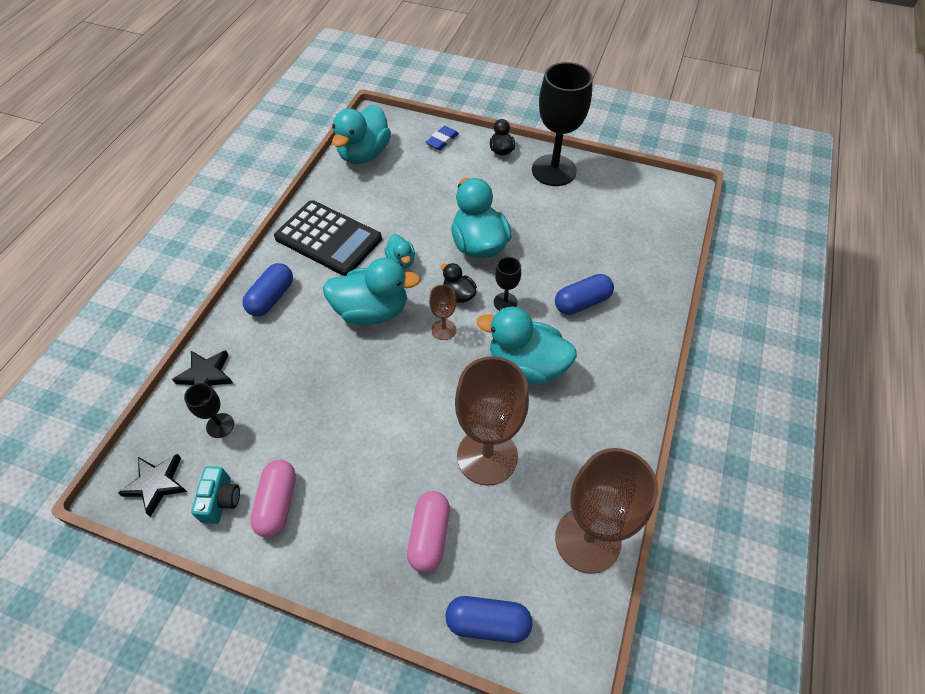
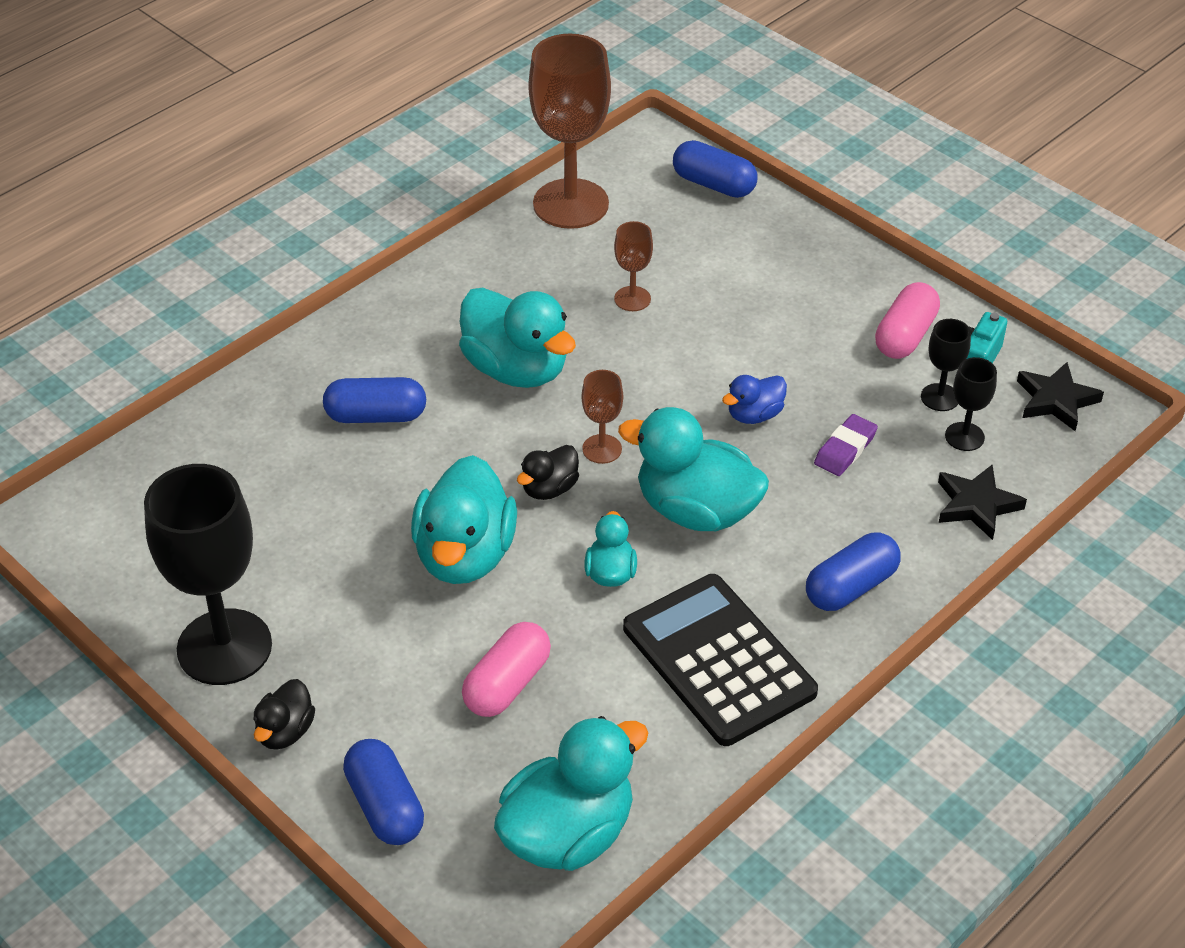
camera: 155 degrees left, 10 degrees down
pink capsule [407,491,450,573] -> pink capsule moved to [462,622,551,717]
blue eraser [425,126,459,150] -> blue capsule [343,739,424,845]
black duck [440,263,477,303] -> black duck turned 60 degrees clockwise [517,445,579,500]
brown goblet [455,356,529,486] -> brown goblet [614,221,653,311], size x0.46
black goblet [494,257,521,310] -> black goblet moved to [921,319,971,411]
none -> blue duck [722,375,787,424]
none -> purple eraser [814,414,878,476]

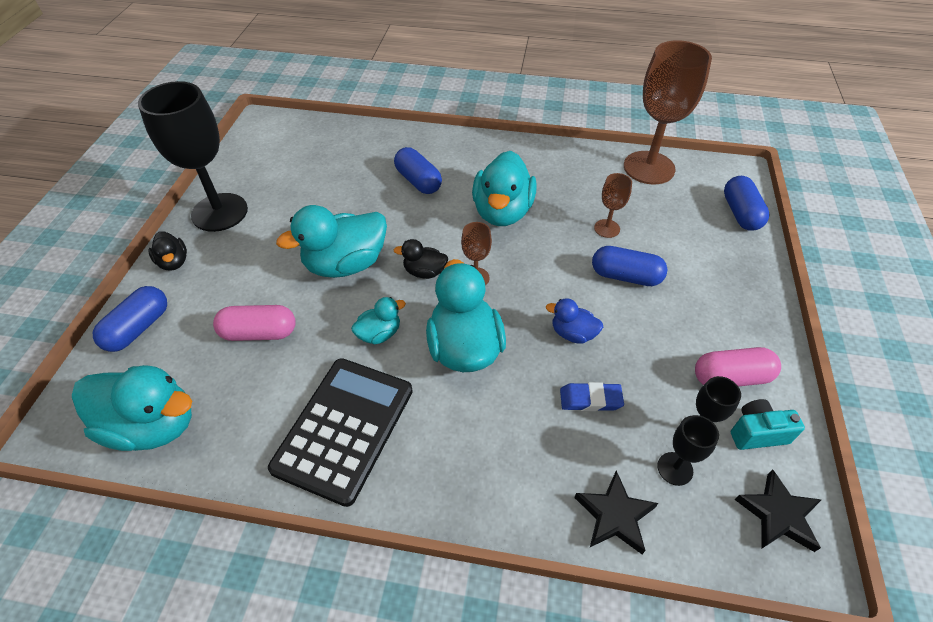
camera: 55 degrees right, 5 degrees up
black duck [253,679,315,750] -> black duck turned 105 degrees counterclockwise [148,231,187,271]
blue capsule [806,533,900,611] -> blue capsule moved to [592,246,667,286]
purple eraser [814,414,878,476] -> blue eraser [560,382,624,411]

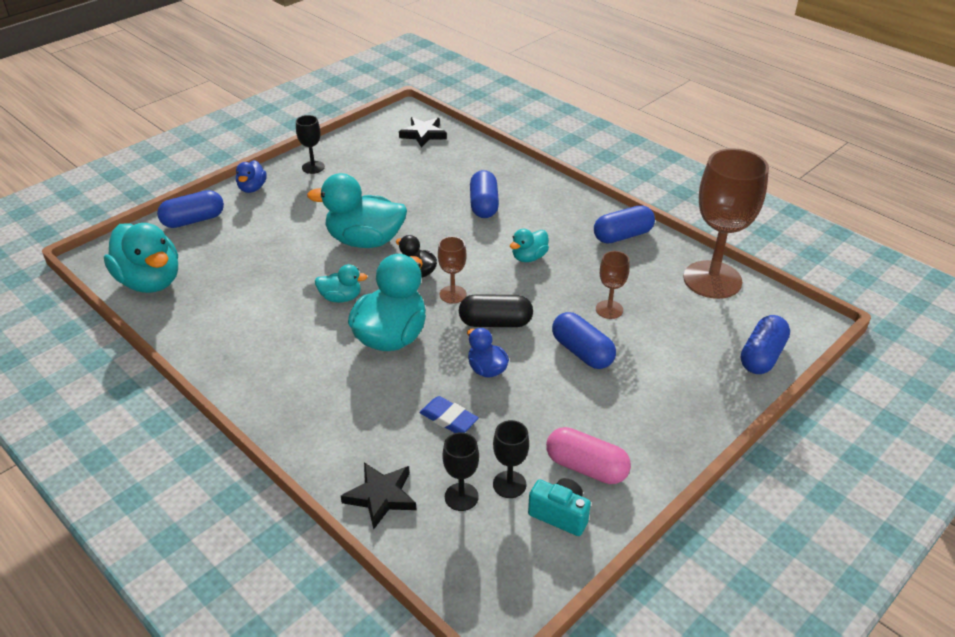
camera: 35 degrees right, 10 degrees down
black goblet [138,81,248,232] -> black goblet [296,115,325,174], size x0.46
black duck [148,231,187,271] -> blue duck [236,160,267,193]
pink capsule [213,305,296,341] -> none
black calculator [268,358,413,507] -> none
turquoise duck [472,151,537,226] -> turquoise duck [510,229,549,262], size x0.51
black star [734,469,821,552] -> black star moved to [399,117,447,148]
none -> black capsule [459,294,533,327]
none -> blue capsule [594,205,655,244]

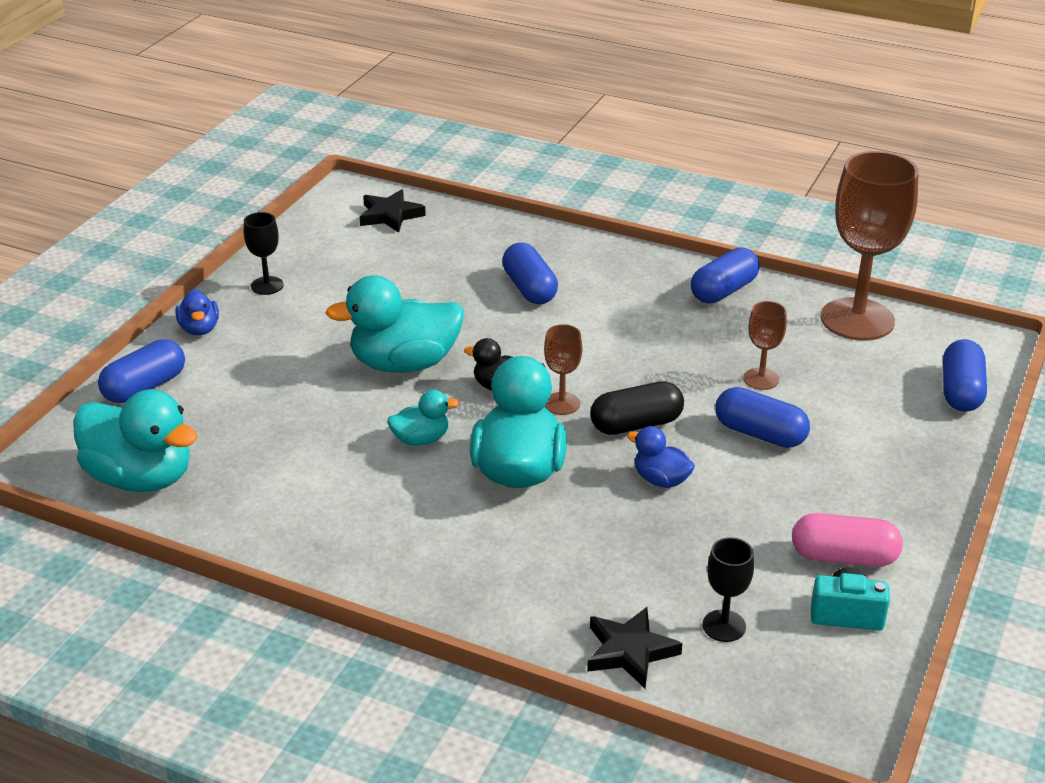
camera: 20 degrees left, 5 degrees down
blue eraser [420,396,479,433] -> none
black goblet [493,420,529,498] -> none
turquoise duck [510,229,549,262] -> none

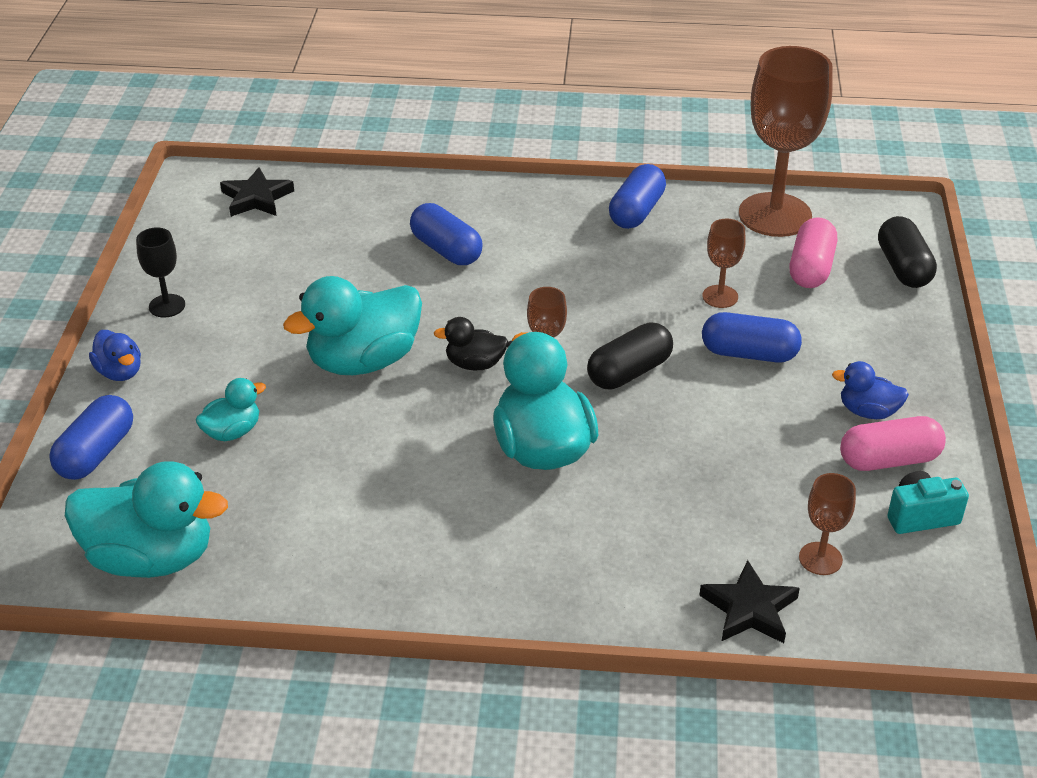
camera: 20 degrees left, 5 degrees up
turquoise duck [387,390,459,446] -> turquoise duck moved to [196,378,266,441]
blue duck [627,426,695,488] -> blue duck moved to [832,361,909,419]
black goblet [702,537,754,642] -> brown goblet [799,473,856,575]
blue capsule [943,339,987,412] -> black capsule [878,216,937,288]
none -> pink capsule [790,218,837,288]

